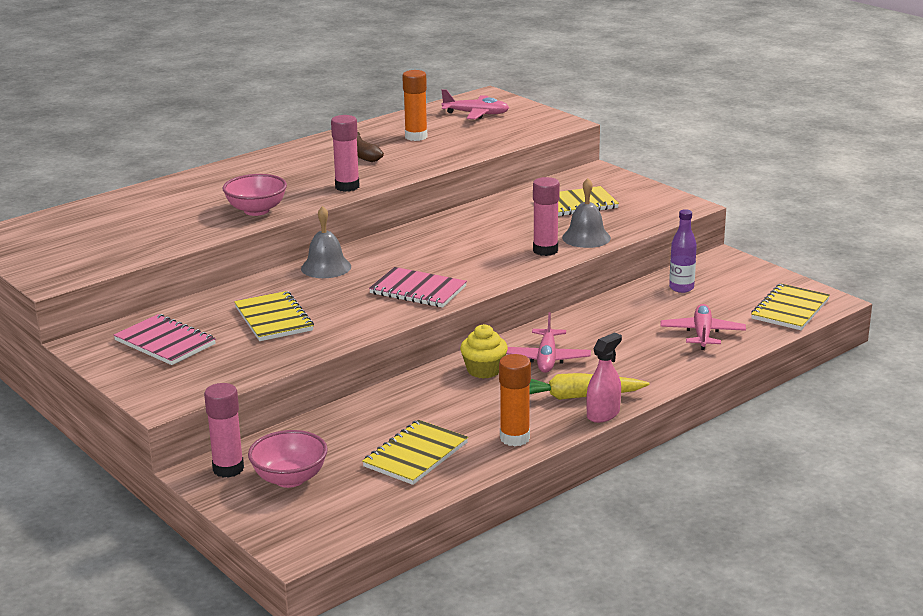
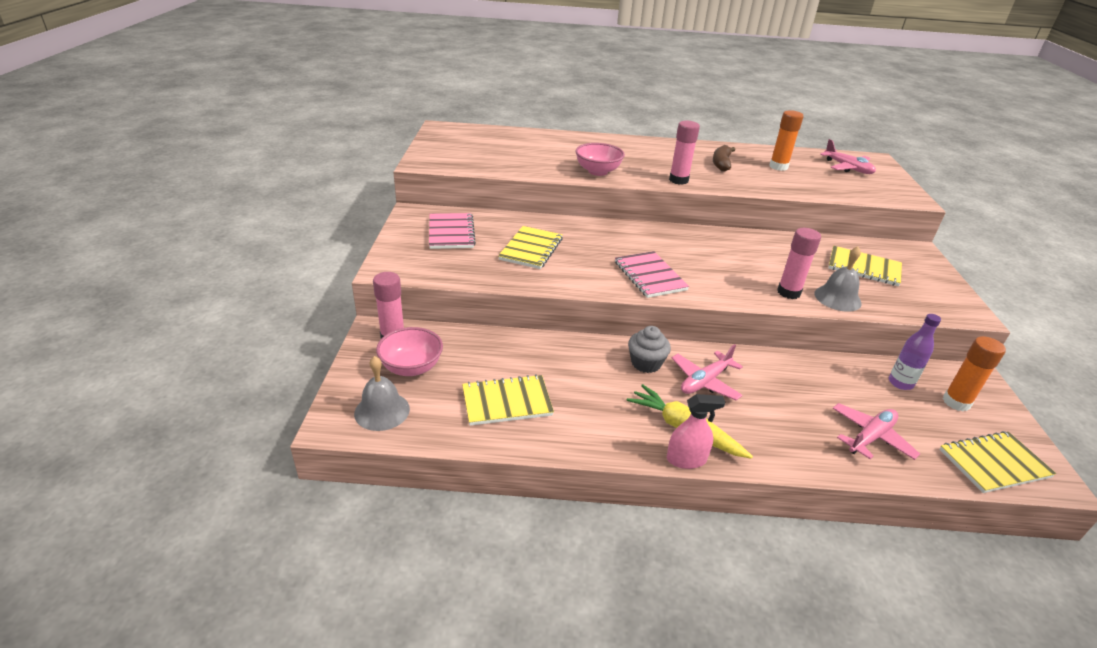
camera: 40 degrees right, 10 degrees up
grey bell [301,206,351,278] -> grey bell moved to [354,356,410,431]
yellow cupcake [460,324,508,379] -> grey cupcake [628,326,671,373]
orange glue stick [499,354,531,446] -> orange glue stick moved to [943,336,1006,411]

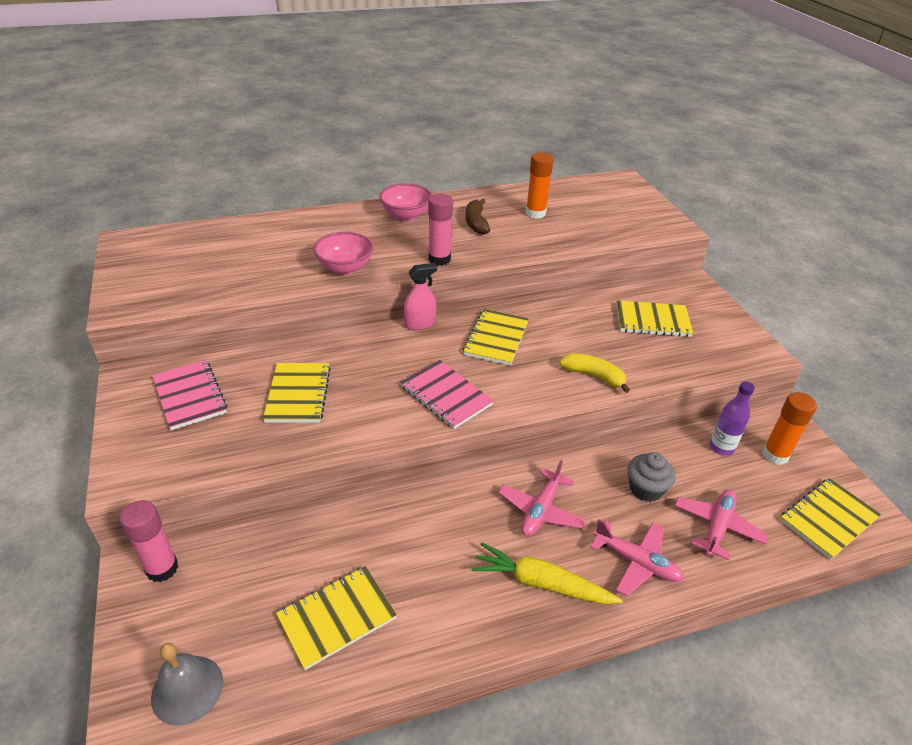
camera: 20 degrees left, 5 degrees up
pink bowl [376,327,443,376] -> pink bowl moved to [379,183,432,221]
grey cupcake [628,326,671,373] -> grey cupcake moved to [628,452,675,502]
pink spray bottle [667,394,725,469] -> pink spray bottle moved to [403,263,437,330]
pink glue stick [777,228,821,299] -> yellow banana [559,353,630,393]
grey bell [814,246,862,312] -> none
pink plane [821,139,876,174] -> pink plane moved to [590,519,684,596]
none -> yellow notebook [463,309,529,366]

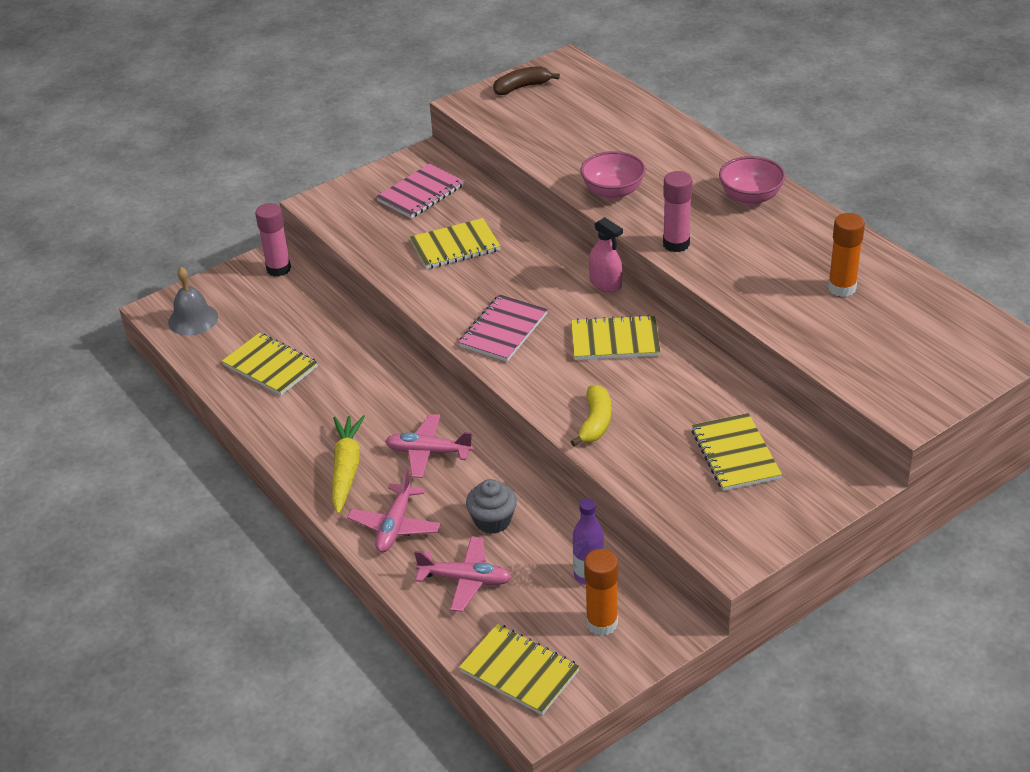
camera: 75 degrees right, 0 degrees up
brown banana [465,199,490,235] -> brown banana moved to [493,66,560,95]

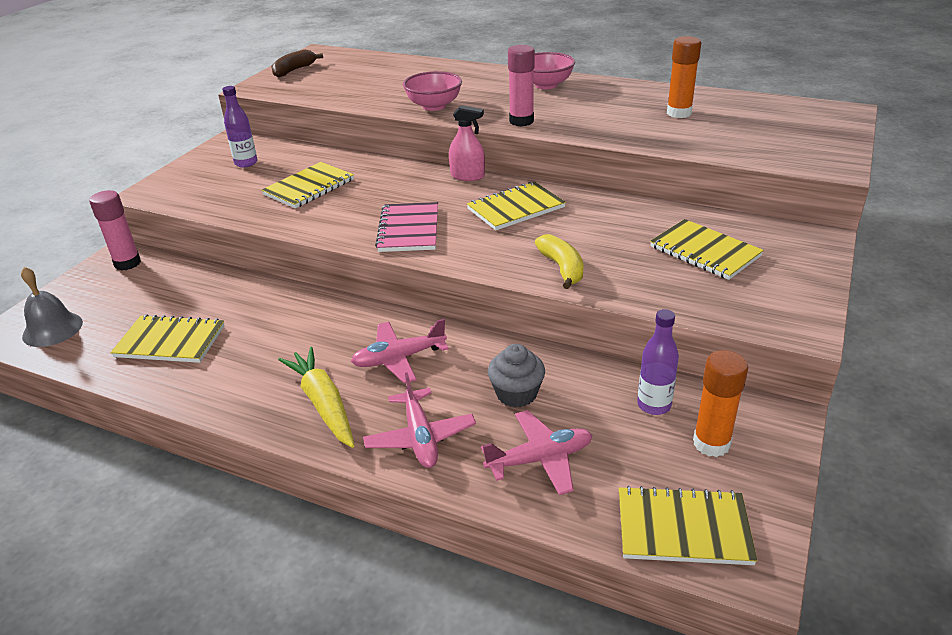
camera: 30 degrees left, 5 degrees down
pink notebook [376,164,464,219] -> purple bottle [222,86,257,168]

